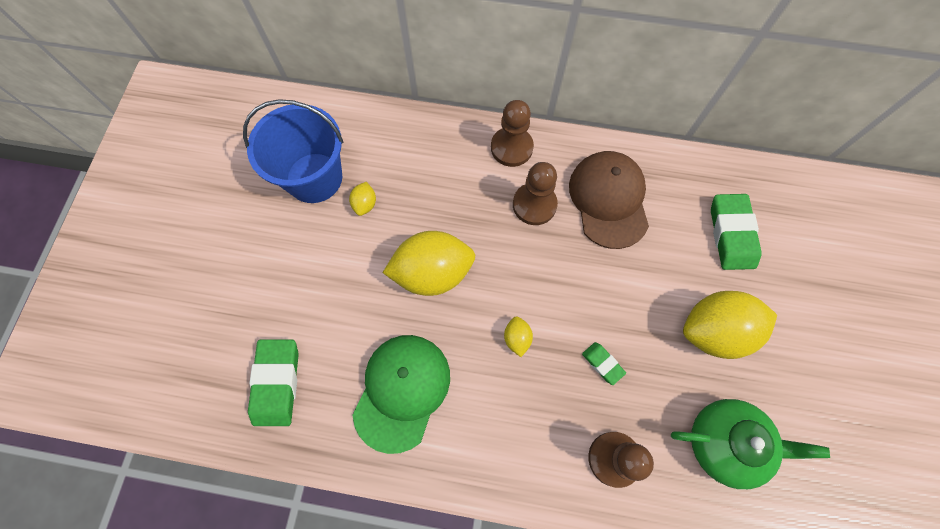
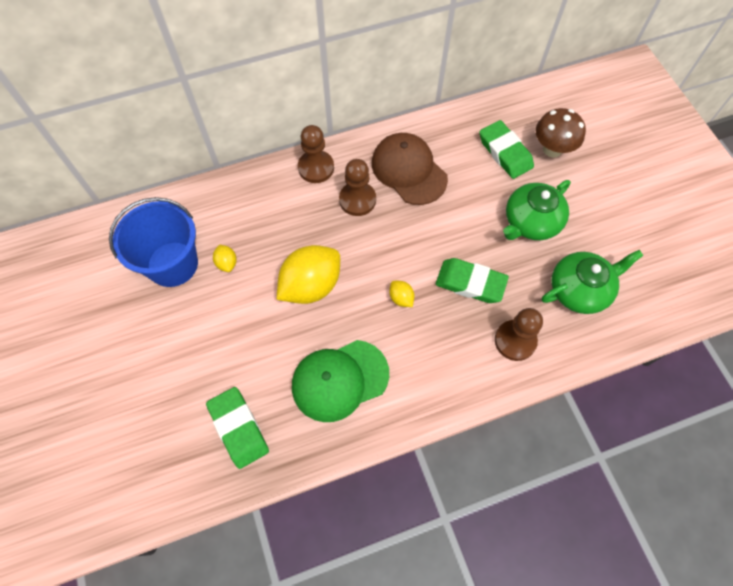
camera: 30 degrees left, 5 degrees down
green cap [352,335,450,454] -> green cap turned 105 degrees counterclockwise [292,340,389,422]
green eraser [582,342,626,385] -> green eraser [435,258,509,303], size x1.94
yellow lemon [683,291,777,359] -> green teapot [503,180,571,240]
none -> brown mushroom [536,108,586,157]

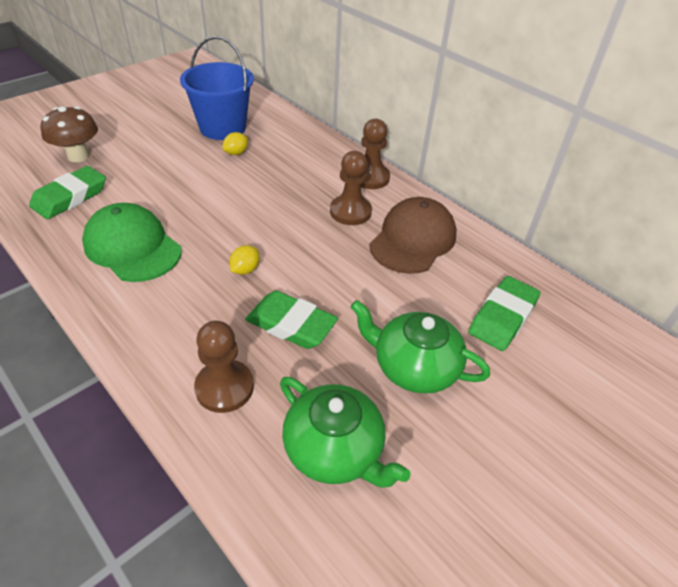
camera: 65 degrees right, 20 degrees down
yellow lemon [277,245,340,304] -> none
green eraser [435,258,509,303] -> green eraser turned 60 degrees counterclockwise [245,290,338,349]
brown mushroom [536,108,586,157] -> brown mushroom moved to [41,106,98,162]

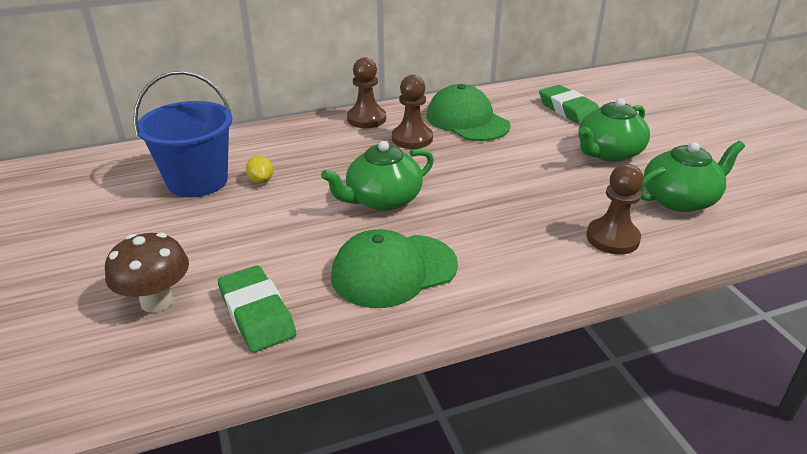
camera: 65 degrees left, 10 degrees down
yellow lemon [229,245,260,275] -> none
green eraser [245,290,338,349] -> none
brown cap [369,197,456,274] -> green cap [427,84,510,141]
none -> green teapot [321,141,434,211]

